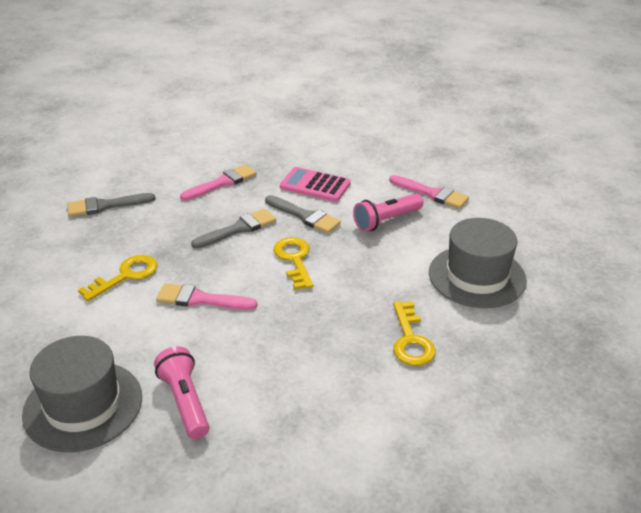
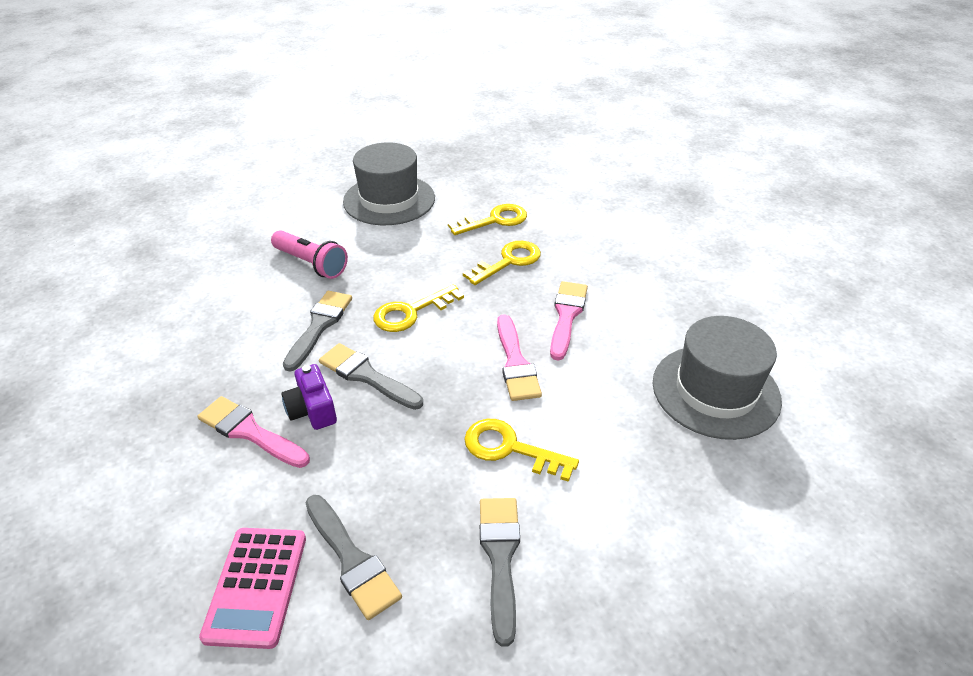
camera: 110 degrees left, 5 degrees up
pink flashlight [154,346,209,439] -> none
pink calculator [280,167,351,202] -> pink calculator moved to [199,528,306,649]
pink brush [389,175,469,209] -> pink brush moved to [550,281,588,361]
none -> purple camera [281,364,337,430]
none -> yellow key [463,241,541,285]
none -> grey brush [480,498,520,647]

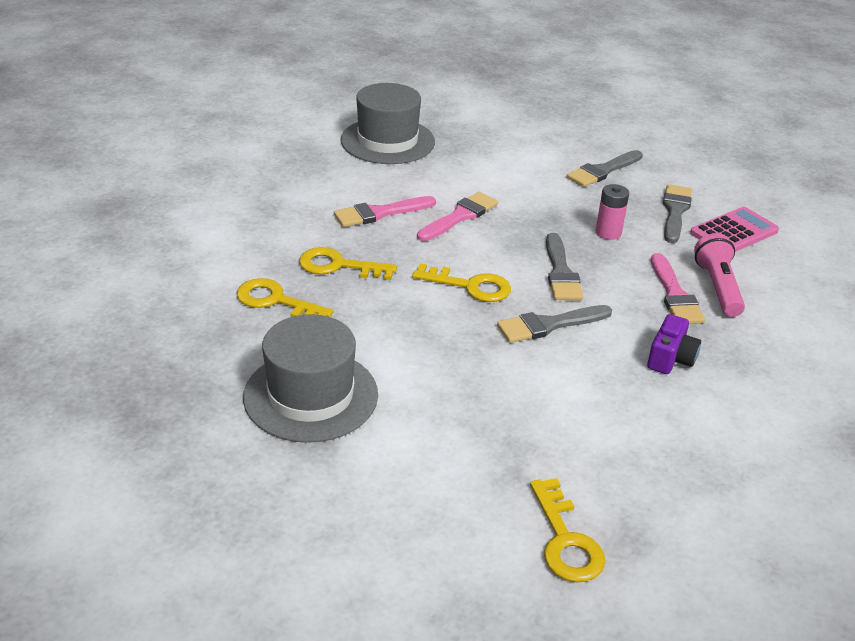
camera: 130 degrees left, 5 degrees down
pink flashlight [271,230,348,279] -> pink flashlight moved to [694,233,745,317]
purple camera [281,364,337,430] -> purple camera moved to [647,314,701,374]
yellow key [465,419,579,482] -> yellow key moved to [530,478,605,582]
none -> pink battery [596,184,629,240]

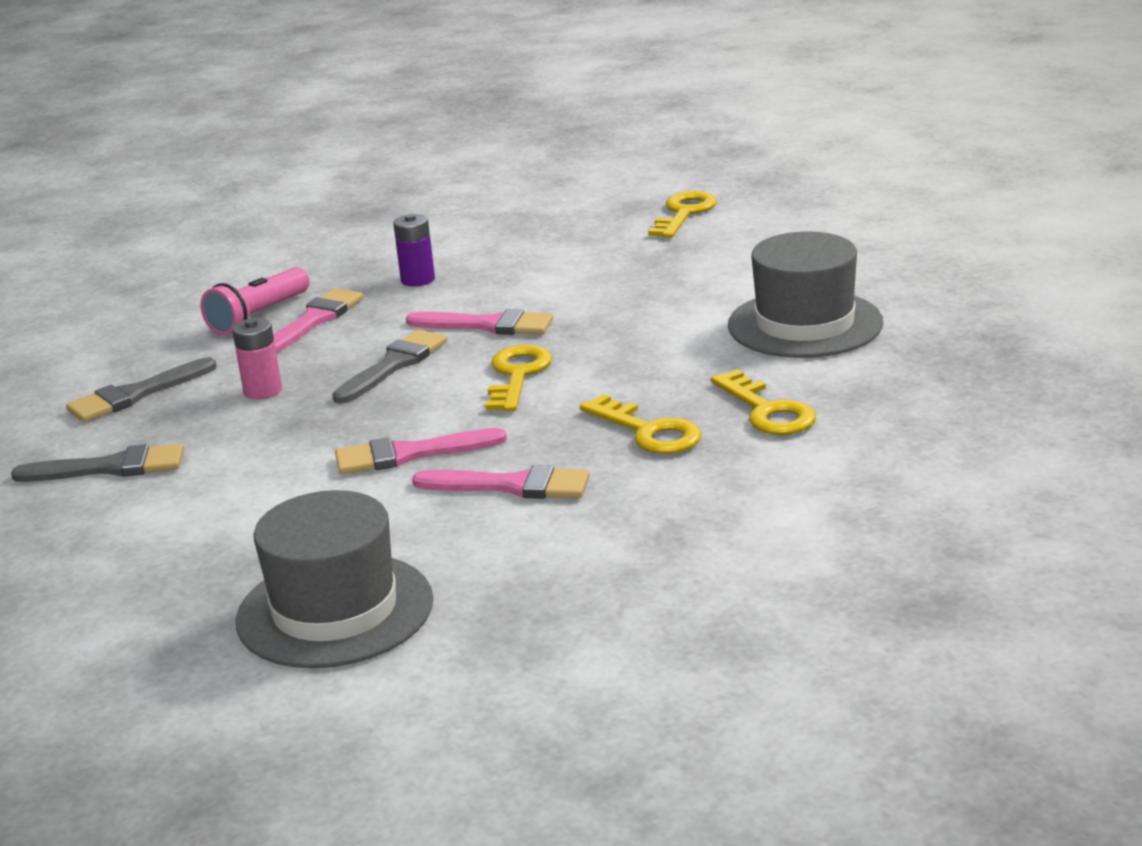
camera: 140 degrees left, 10 degrees down
yellow key [412,263,511,302] -> yellow key turned 45 degrees clockwise [485,345,552,411]
grey brush [497,305,612,343] -> pink brush [406,309,553,335]
purple camera [647,314,701,374] -> purple battery [393,214,435,287]
pink calculator [690,207,779,252] -> none

